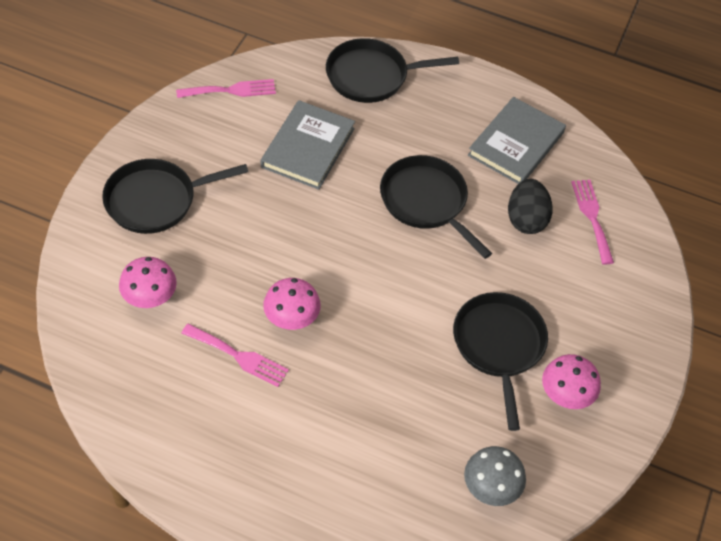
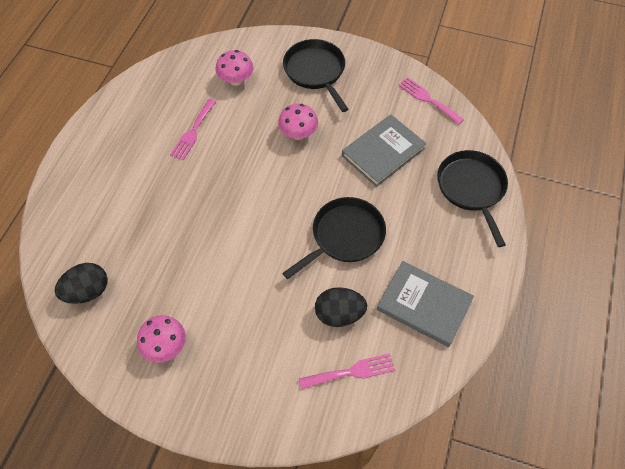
camera: 90 degrees right, 5 degrees up
pink fork [176,79,276,98] -> pink fork turned 150 degrees clockwise [398,77,464,125]
grey book [261,100,355,190] -> grey book turned 60 degrees counterclockwise [342,115,426,187]
pink mushroom [263,278,321,330] -> pink mushroom moved to [278,104,318,140]
black pan [453,292,548,431] -> none
grey mushroom [464,446,526,506] -> black egg [55,263,108,304]

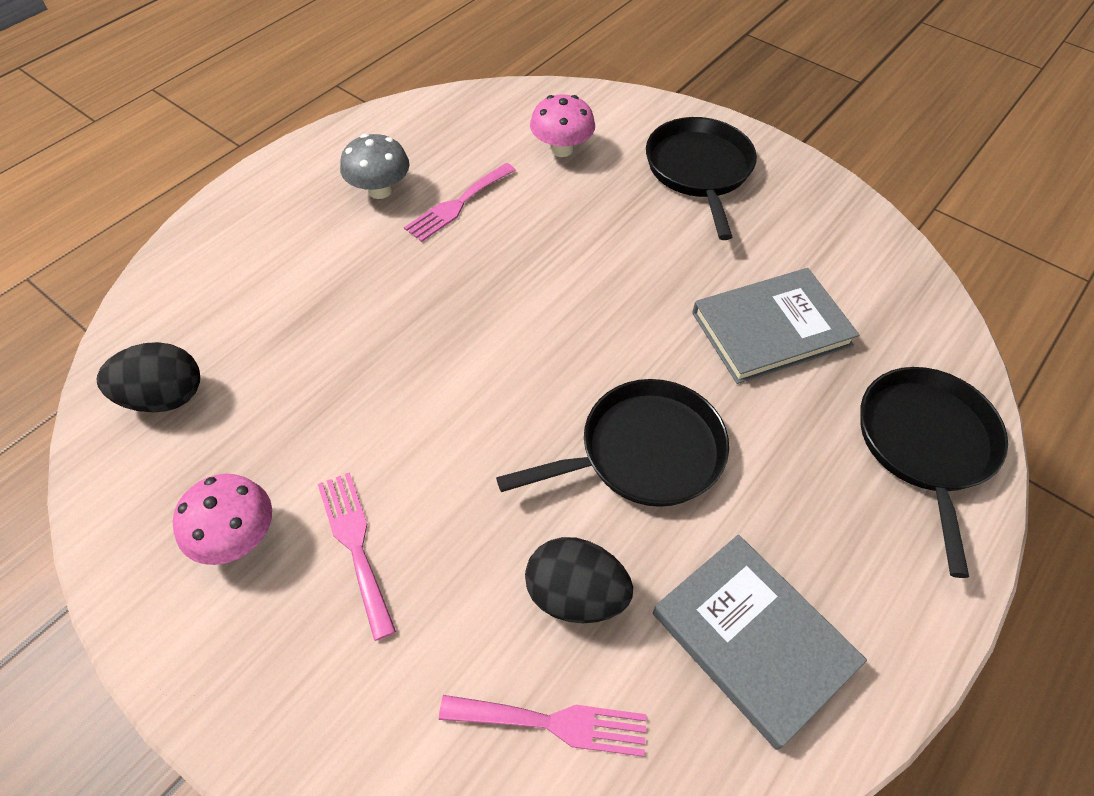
camera: 20 degrees right, 5 degrees down
pink mushroom [278,104,318,140] -> none
pink fork [398,77,464,125] -> pink fork moved to [318,472,396,641]
none -> grey mushroom [340,134,409,199]

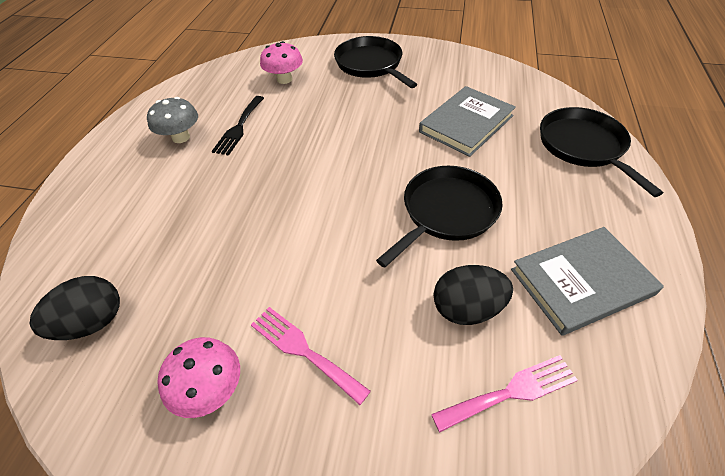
camera: 25 degrees left, 5 degrees down
pink fork [404,163,516,242] -> black fork [212,96,264,155]
grey book [653,535,867,750] -> grey book turned 45 degrees counterclockwise [511,227,664,336]

